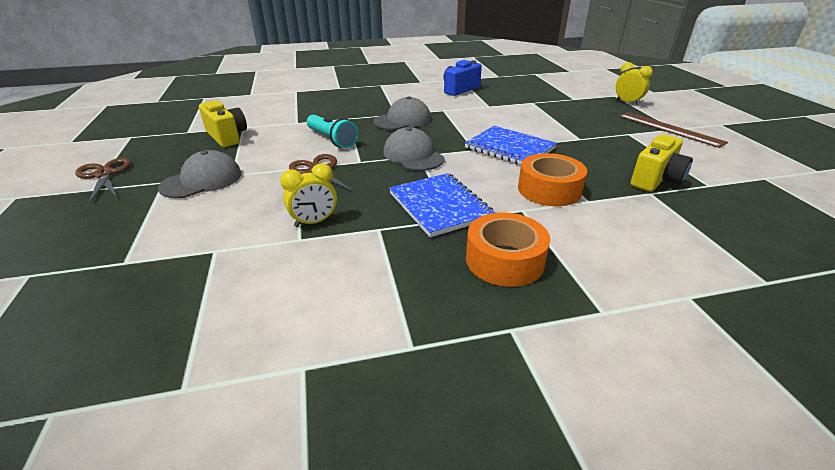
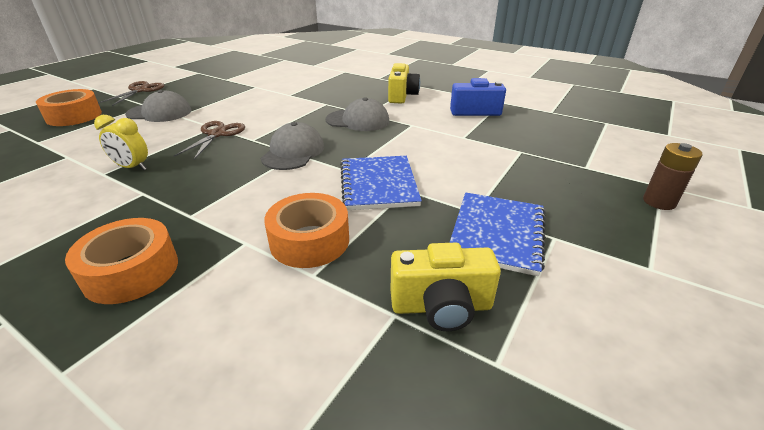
camera: 45 degrees right, 0 degrees up
yellow camera [199,100,247,147] -> yellow camera moved to [388,63,420,103]
turquoise flashlight [307,115,359,148] -> none
blue notebook [389,173,495,237] -> blue notebook moved to [449,193,546,276]
yellow clock [616,62,653,105] -> brown battery [643,143,703,210]
brown ruler [619,112,728,148] -> none
none -> orange tape [36,89,102,126]

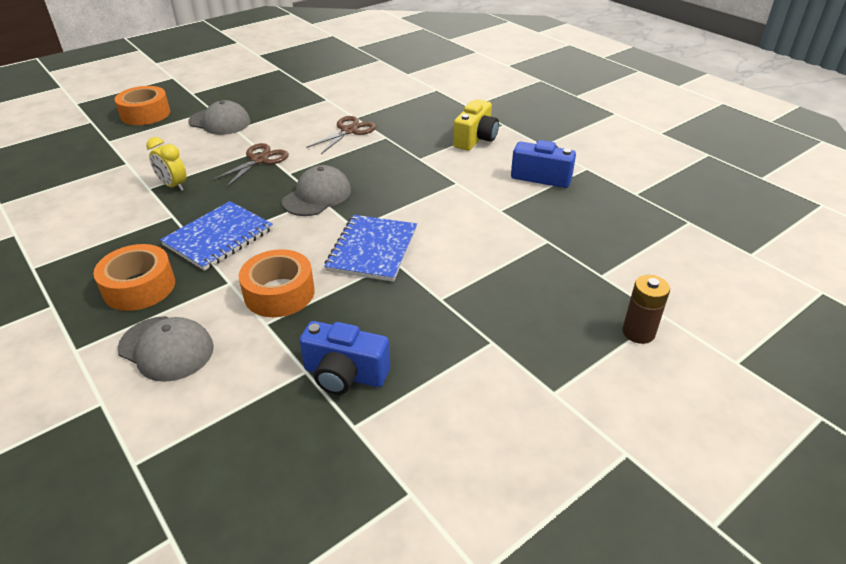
camera: 20 degrees right, 5 degrees up
brown scissors [98,81,164,106] -> brown scissors moved to [306,116,376,154]
grey cap [325,97,389,131] -> grey cap moved to [117,316,214,382]
yellow camera [391,243,501,331] -> blue camera [299,321,390,395]
blue notebook [449,193,546,276] -> blue notebook moved to [160,201,273,271]

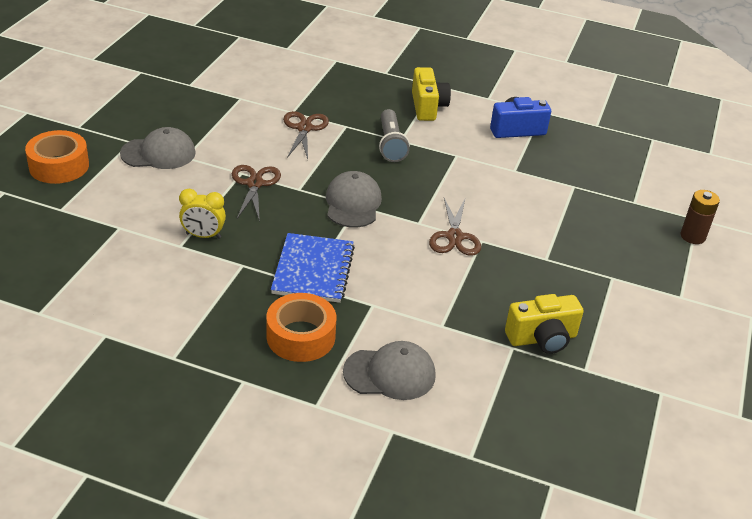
camera: 35 degrees left, 0 degrees up
orange tape [239,249,315,317] -> none
blue camera [299,321,390,395] -> yellow camera [505,294,584,354]
blue notebook [324,215,417,282] -> brown scissors [429,197,481,256]
none -> grey flashlight [379,109,410,162]

